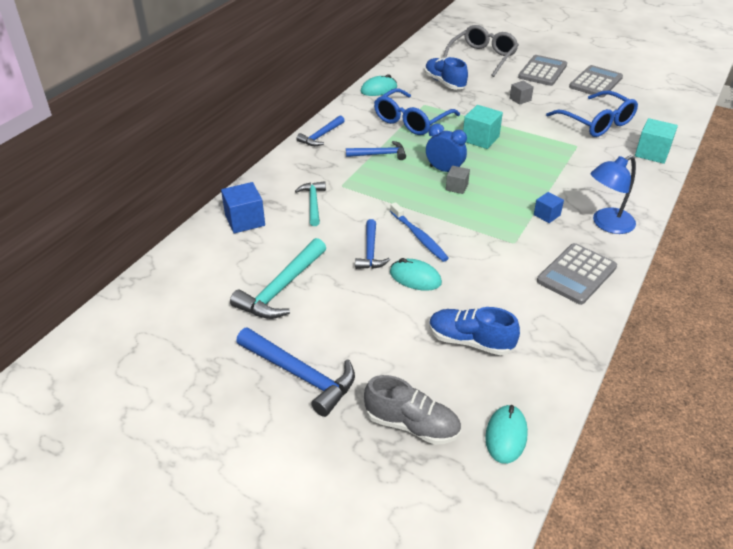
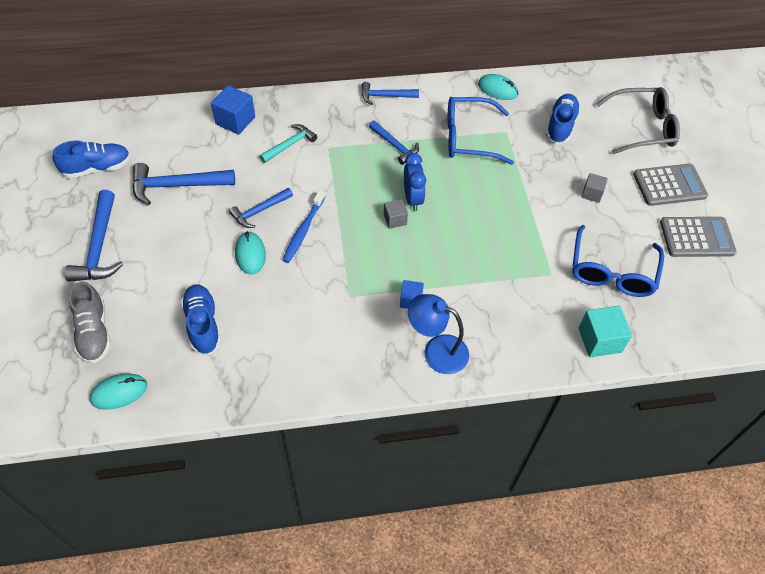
camera: 50 degrees right, 15 degrees up
turquoise hammer [230,238,326,319] -> blue hammer [132,163,235,205]
turquoise cube [463,105,503,149] -> none
grey calculator [537,243,617,305] -> none
none -> blue shoe [53,141,131,178]

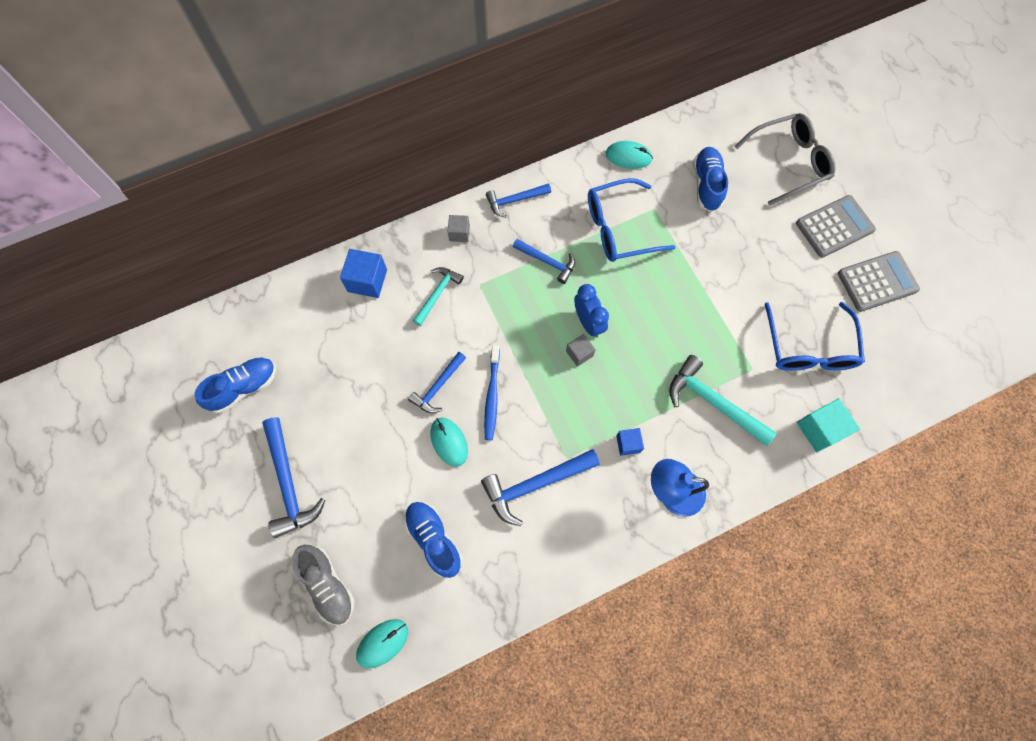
camera: 15 degrees left, 15 degrees up
blue hammer [132,163,235,205] -> blue hammer moved to [481,449,600,526]
grey cube [581,173,608,203] -> grey cube moved to [448,215,470,242]
none -> turquoise hammer [669,355,777,446]

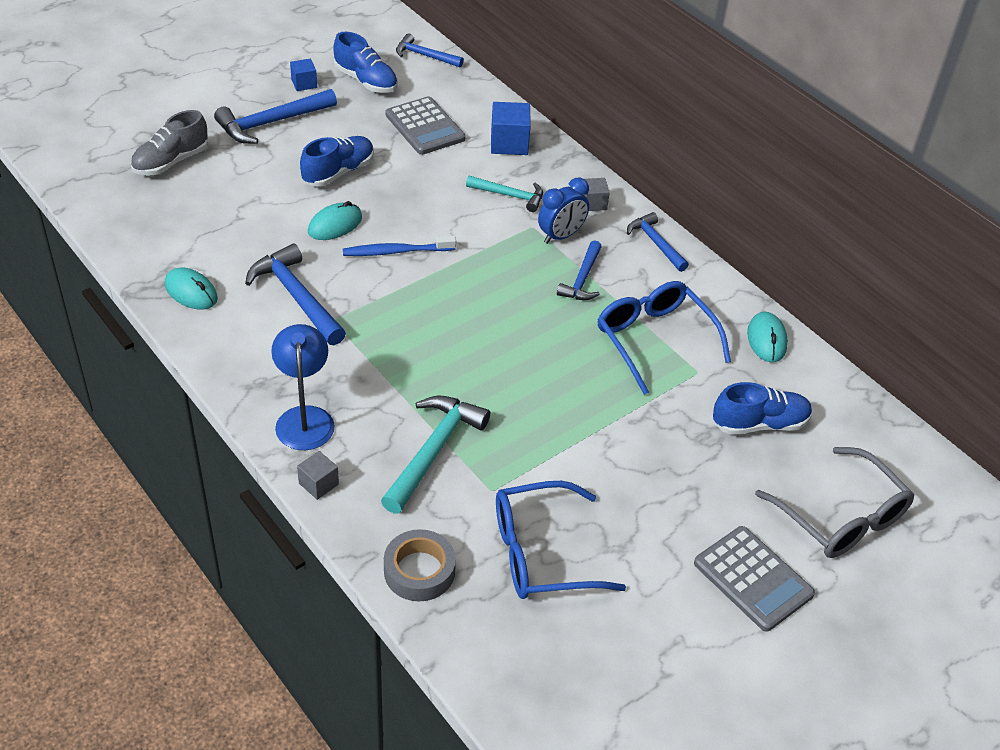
camera: 75 degrees right, 25 degrees down
turquoise mouse [356,619,408,668] -> turquoise mouse moved to [165,267,218,310]
blue shoe [404,501,462,578] -> blue shoe moved to [300,136,374,187]
blue hammer [408,352,466,413] -> blue hammer moved to [396,33,464,68]
grey cube [566,334,596,367] -> grey cube moved to [297,451,339,500]
blue clock [574,284,609,338] -> blue clock moved to [538,178,589,244]
blue cube [616,428,644,456] -> blue cube moved to [290,59,317,91]
turquoise cube [797,398,860,452] -> grey tape [384,529,456,601]
grey calculator [838,251,920,312] -> grey calculator moved to [385,96,465,155]

